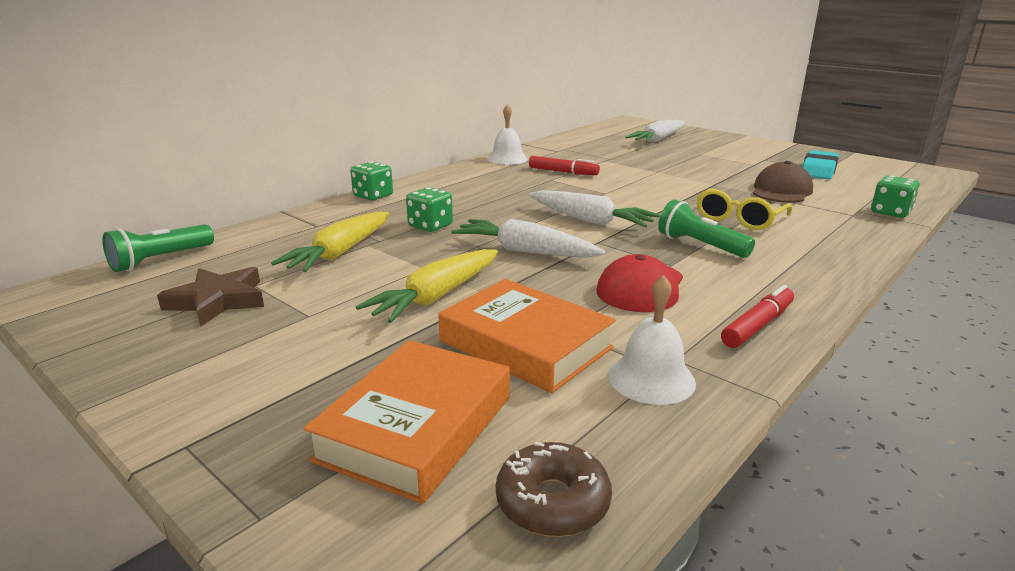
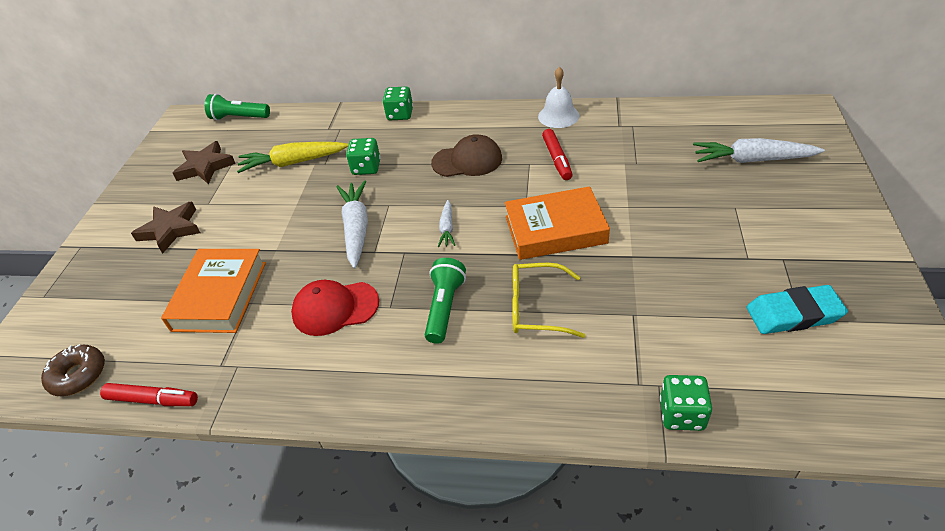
camera: 60 degrees right, 20 degrees up
orange book [304,340,510,504] -> orange book moved to [505,186,610,260]
yellow carrot [356,249,498,323] -> none
white carrot [529,190,660,228] -> white carrot [438,200,455,247], size x0.53
white bell [608,275,696,405] -> none
red marker [721,285,794,348] -> red marker moved to [100,383,198,406]
brown cap [753,161,813,203] -> brown cap moved to [431,134,502,177]
none -> brown star [131,202,200,254]

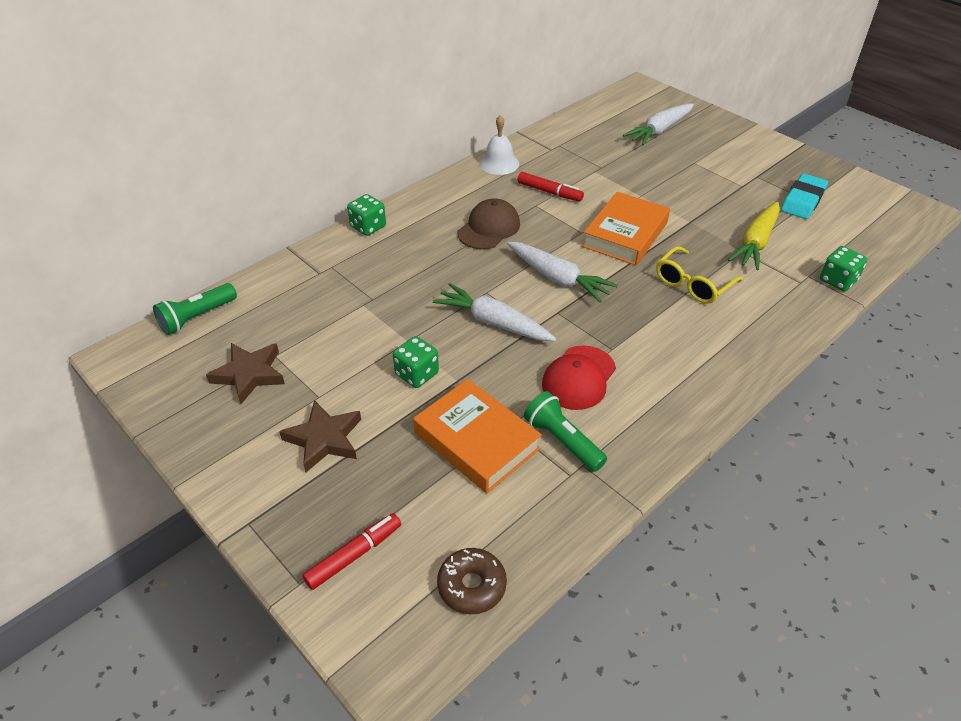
camera: 55 degrees left, 0 degrees up
red marker [100,383,198,406] -> red marker moved to [302,513,401,590]
yellow carrot [237,142,349,173] -> yellow carrot moved to [728,202,780,270]
green dice [346,138,381,175] -> green dice moved to [393,336,439,388]
green flashlight [425,258,466,344] -> green flashlight moved to [524,391,607,472]
white carrot [438,200,455,247] -> white carrot [507,242,618,303], size x1.88

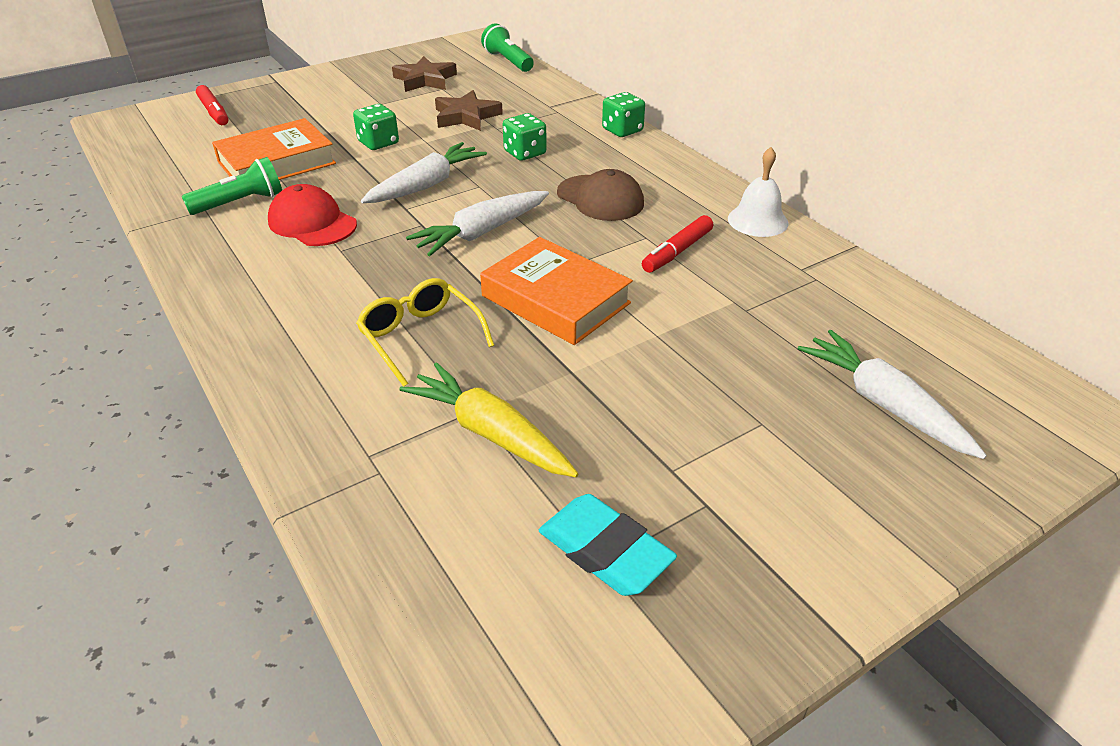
camera: 100 degrees right, 5 degrees down
brown star [279,400,361,472] -> brown star moved to [435,90,503,131]
brown donut [437,548,507,614] -> none
green dice [820,246,867,291] -> green dice moved to [503,113,547,161]

